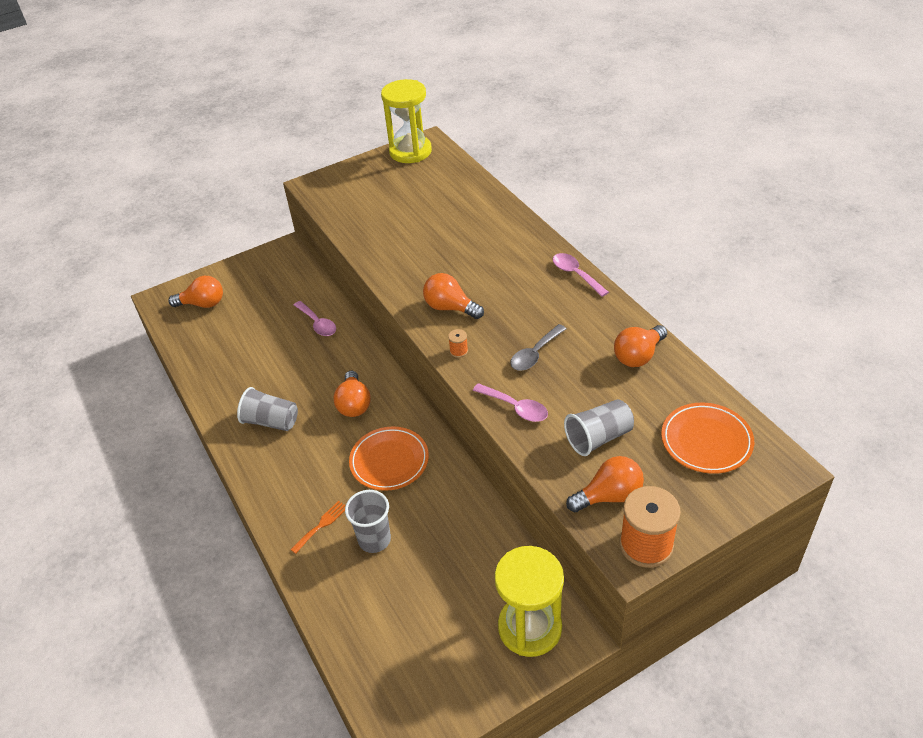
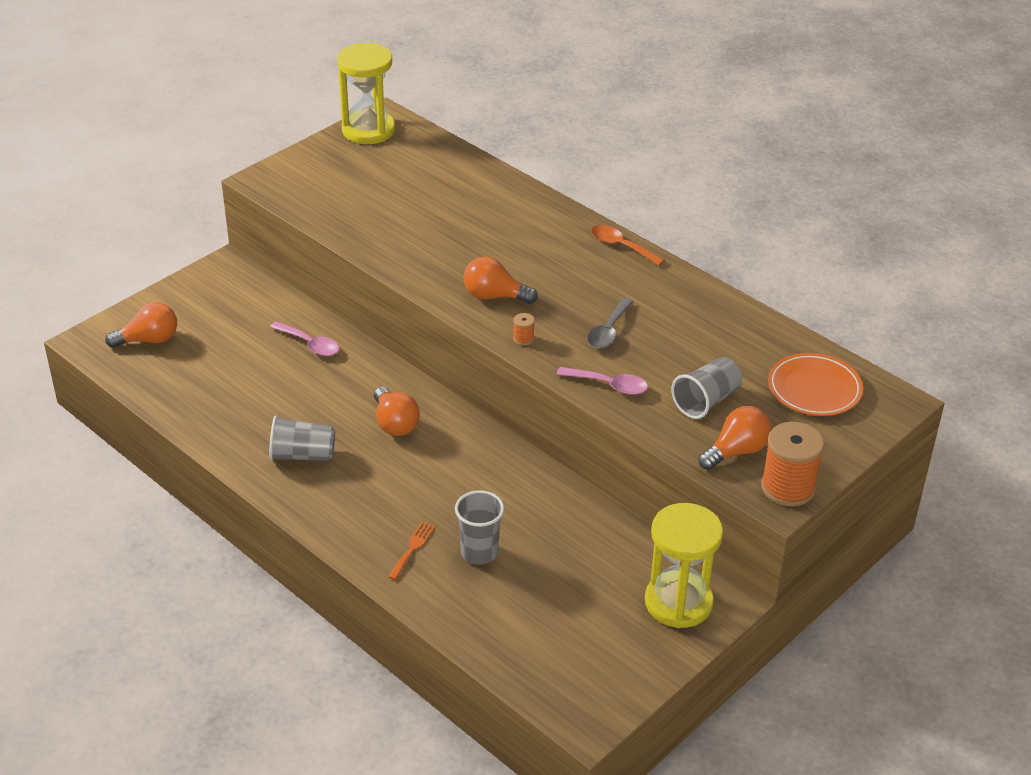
camera: 20 degrees left, 5 degrees down
orange plate [349,426,429,491] -> none
pink spoon [553,253,609,297] -> orange spoon [591,225,665,266]
orange light bulb [614,325,667,367] -> none

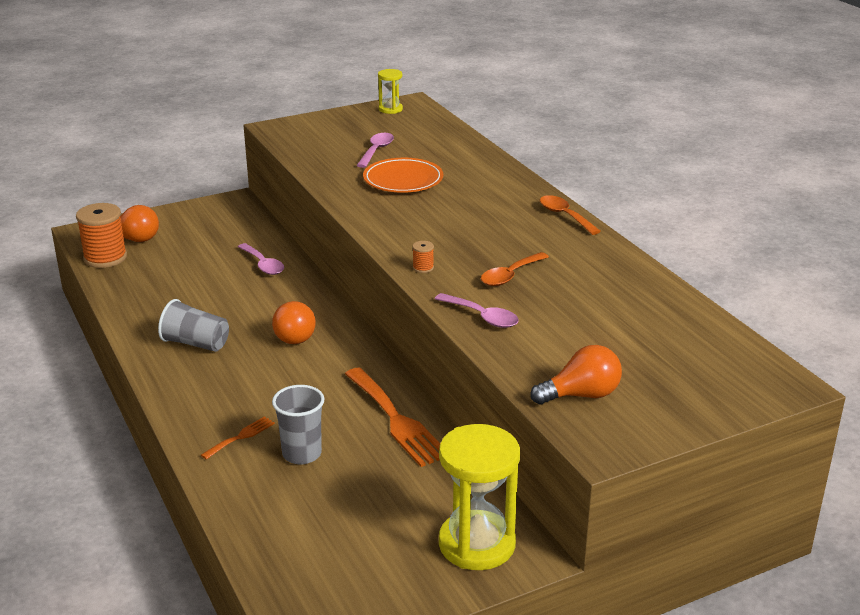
camera: 20 degrees right, 10 degrees down
yellow hourglass [337,43,395,144] -> yellow hourglass [378,69,403,114], size x0.50
orange light bulb [463,256,538,304] -> none
grey spoon [587,298,633,349] -> orange spoon [481,252,549,286]
grey cup [671,357,742,419] -> none
orange spool [761,422,824,506] -> orange spool moved to [76,203,127,268]
orange plate [768,353,863,416] -> orange plate moved to [363,158,443,193]
none -> orange fork [345,367,440,467]
none -> pink spoon [356,133,394,168]

